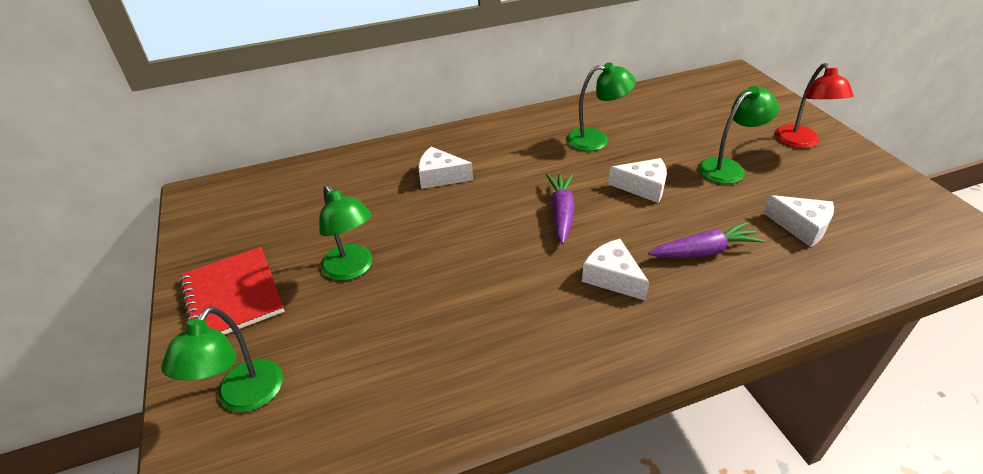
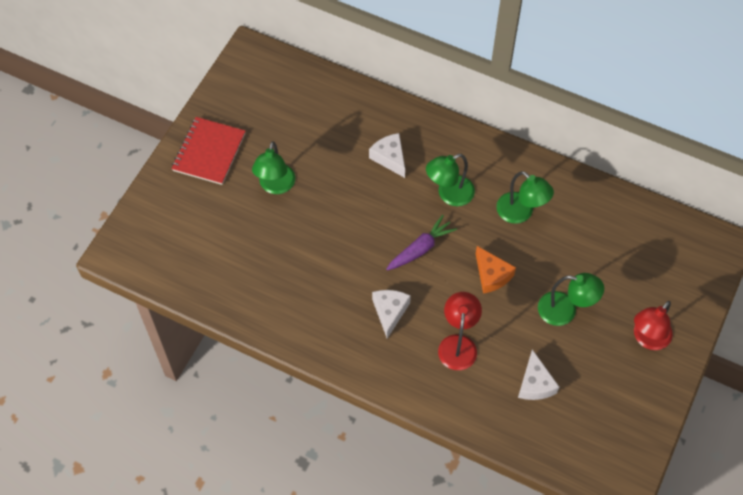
camera: 45 degrees right, 20 degrees up
green lamp [161,306,283,412] -> green lamp moved to [426,154,475,206]
white cheese [608,158,667,203] -> orange cheese [476,246,516,294]
purple carrot [648,222,764,258] -> red lamp [438,292,482,370]

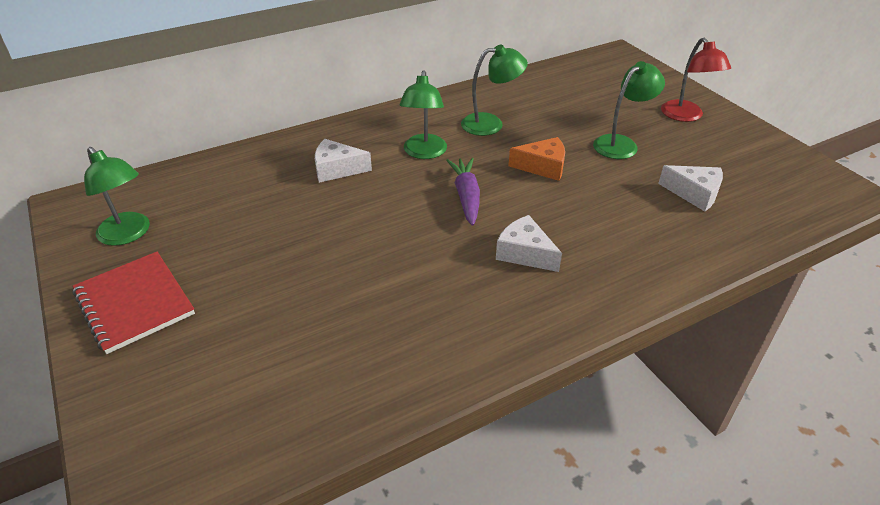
camera: 55 degrees left, 20 degrees down
green lamp [252,141,295,194] -> green lamp moved to [84,147,150,246]
red lamp [438,292,482,370] -> none

